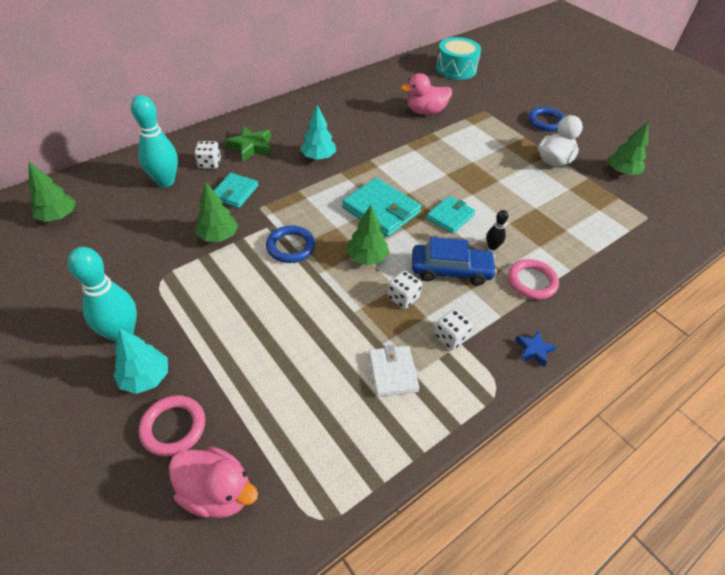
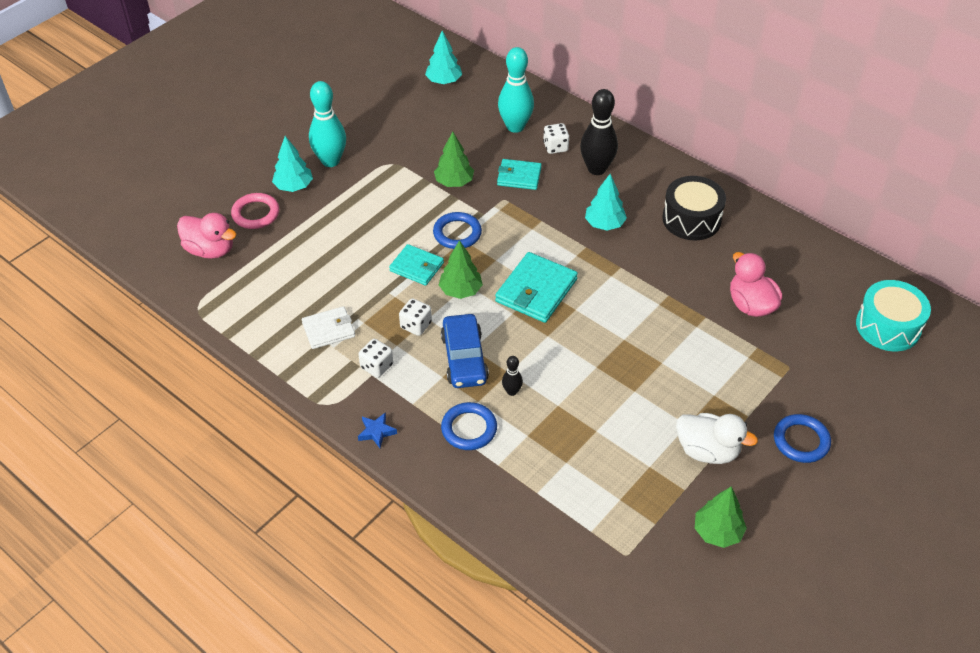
camera: 80 degrees right, 0 degrees up
green tree [29,162,76,222] -> turquoise tree [425,31,462,84]
pink duck [169,447,258,518] -> pink duck turned 75 degrees counterclockwise [177,213,237,259]
green star [225,126,271,162] -> black bowling pin [580,89,618,175]
turquoise wallet [426,196,476,234] -> turquoise wallet moved to [389,244,444,286]
pink ring [508,259,559,300] -> blue ring [441,402,497,450]
none -> black drum [662,176,726,240]

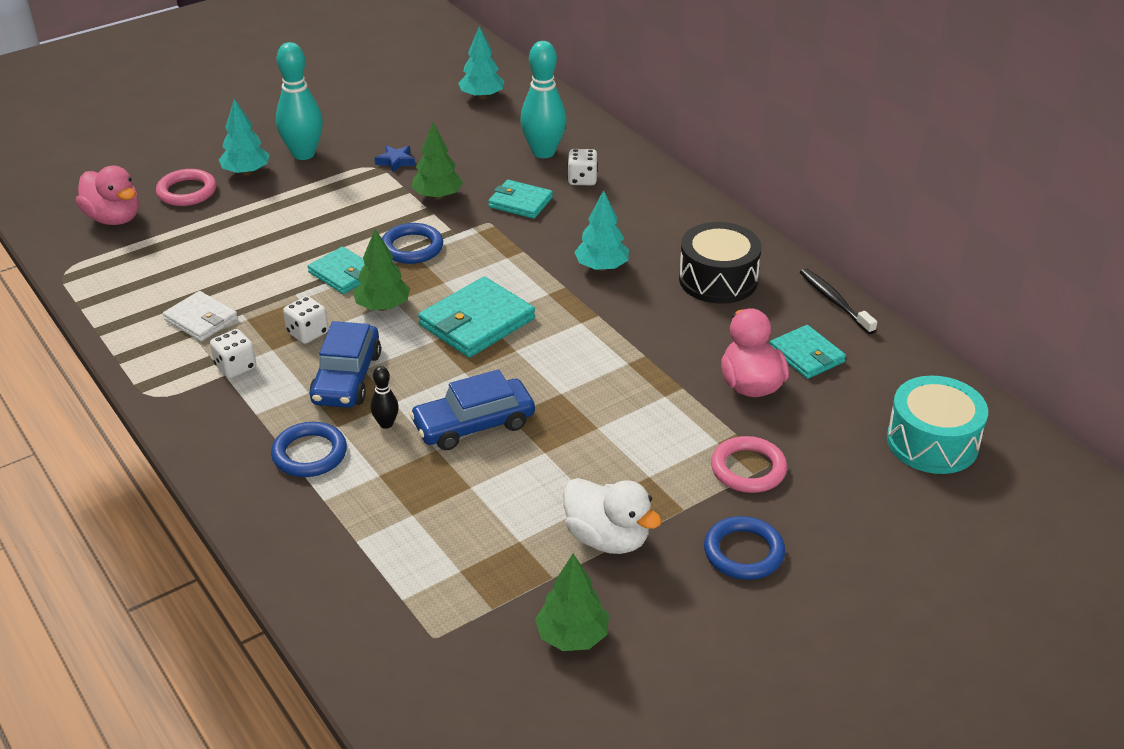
camera: 15 degrees right, 10 degrees down
white wallet [302,306,355,349] -> white wallet turned 45 degrees clockwise [163,291,238,341]
blue star [358,412,397,448] -> blue star moved to [375,145,415,173]
black bowling pin [580,89,618,175] -> none
none -> blue car [409,369,535,450]
none -> pink ring [711,436,787,493]
none -> turquoise wallet [770,325,846,379]
none -> black toothbrush [800,268,877,334]

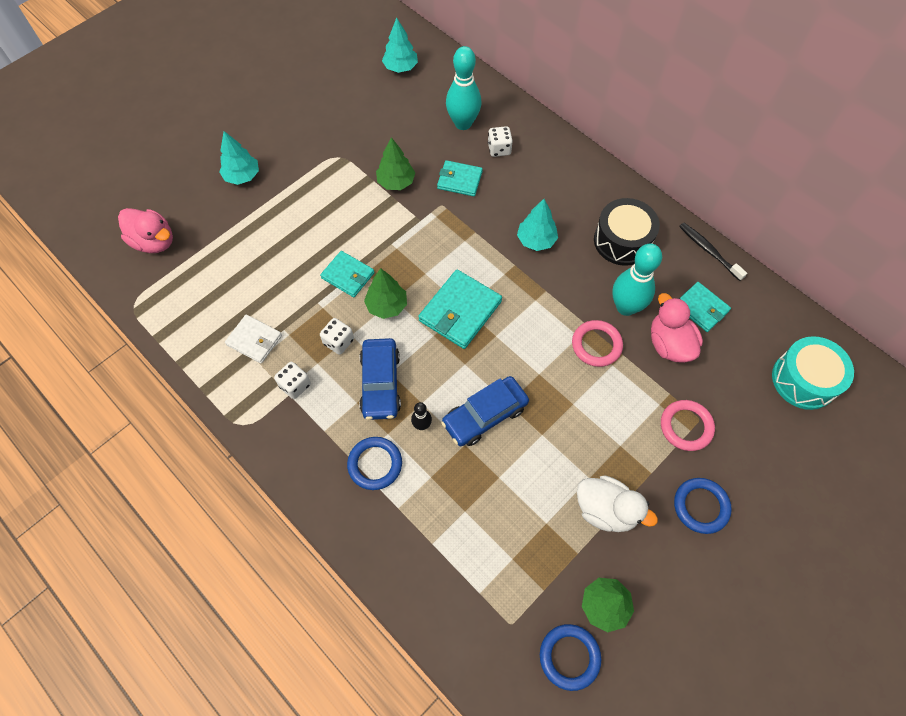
camera: 10 degrees left, 25 degrees up
pink ring [156,169,216,206] -> pink ring moved to [572,320,623,367]
turquoise bowling pin [276,42,323,160] -> turquoise bowling pin moved to [612,244,662,316]
blue star [375,145,415,173] -> none
blue ring [382,223,443,264] -> blue ring moved to [540,624,601,691]

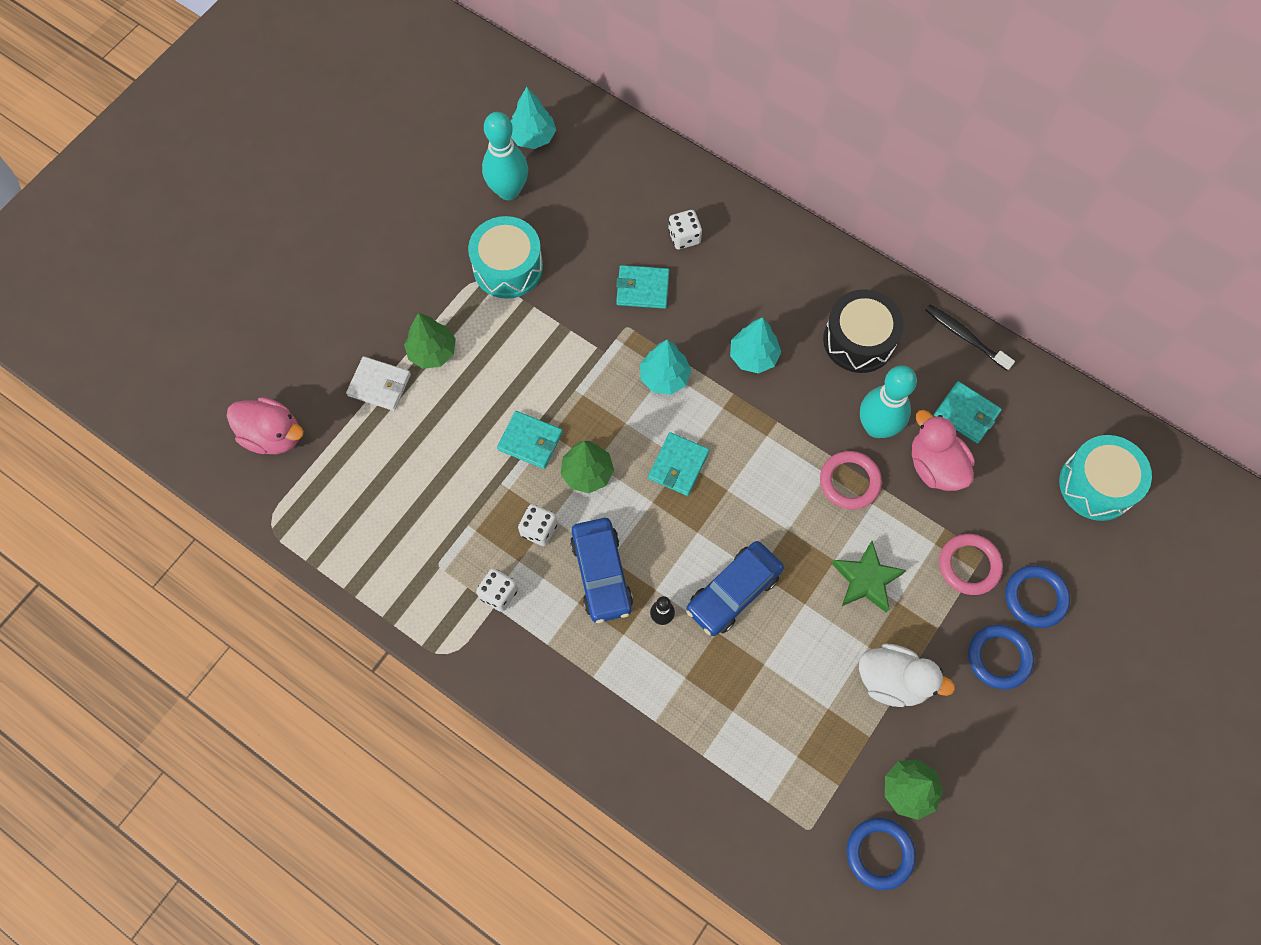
camera: 10 degrees left, 5 degrees up
turquoise tree [219,131,259,185] -> turquoise tree moved to [640,340,691,395]
white wallet [225,314,282,364] -> white wallet moved to [346,356,411,411]
blue ring [347,437,402,490] -> blue ring moved to [1005,565,1070,628]
green tree [376,137,415,190] -> green tree moved to [404,313,456,369]
turquoise wallet [418,270,502,349] -> turquoise wallet [648,432,709,496], size x0.64
turquoise bowling pin [446,46,482,130] -> turquoise bowling pin moved to [482,112,528,200]
none -> turquoise drum [468,216,543,299]
none -> green star [832,541,906,613]

